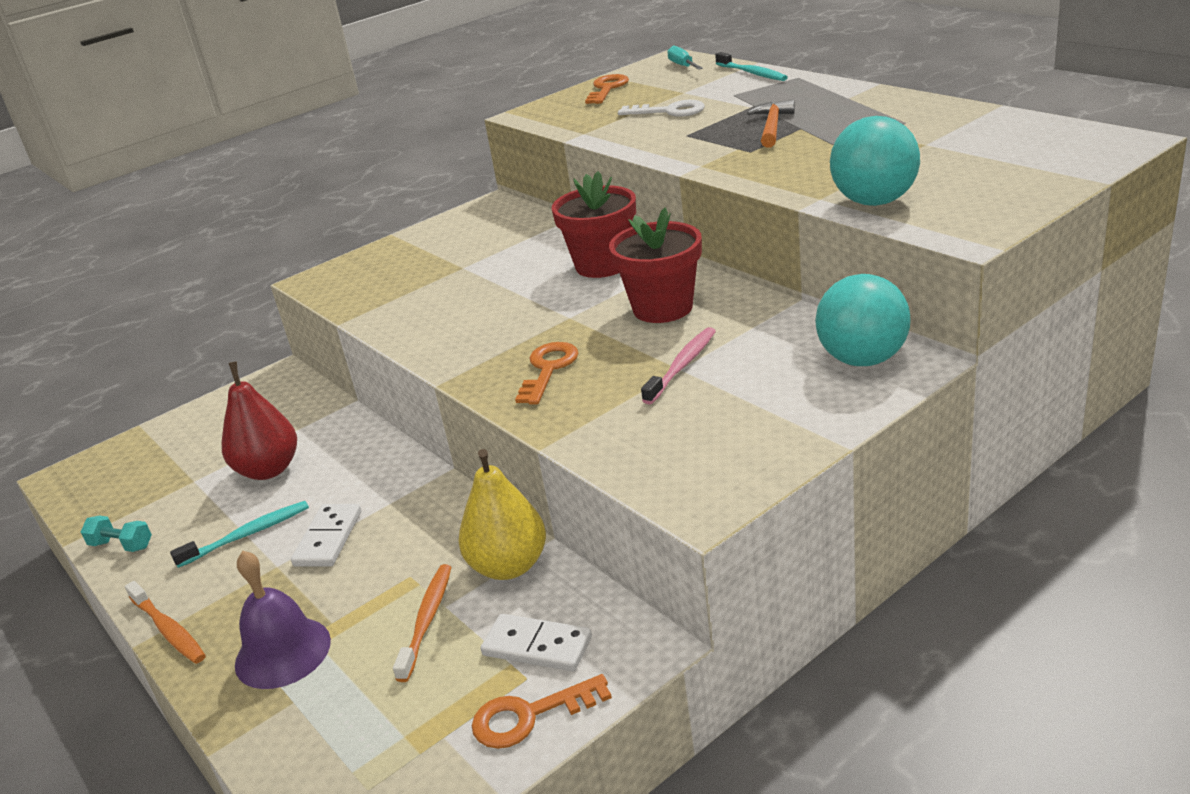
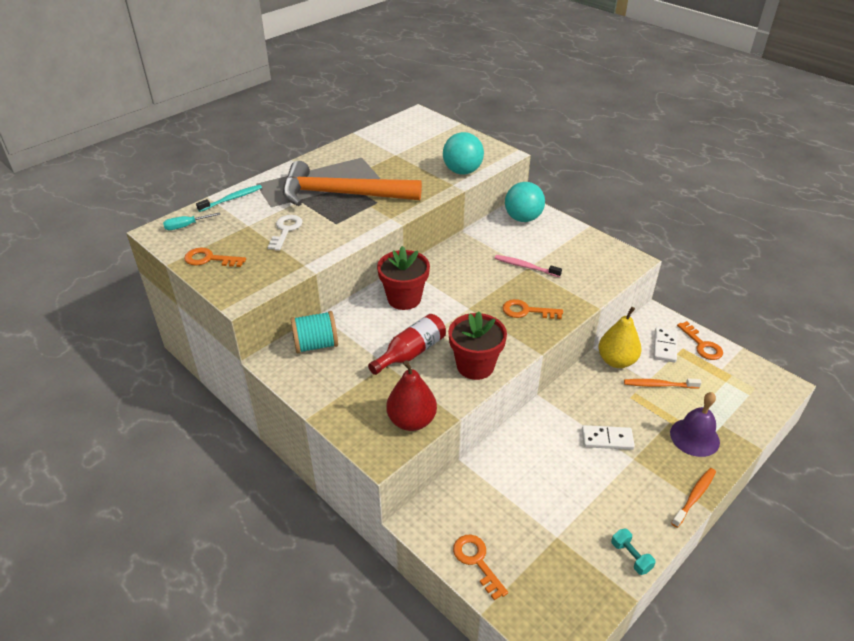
camera: 100 degrees left, 10 degrees up
turquoise dumbbell [81,516,152,552] -> turquoise dumbbell turned 45 degrees counterclockwise [611,529,656,575]
turquoise toothbrush [170,501,309,568] -> none
red pear [222,361,297,480] -> red pear moved to [386,360,437,431]
red flower pot [609,208,702,323] -> red flower pot moved to [448,311,507,380]
orange hammer [747,99,795,148] -> orange hammer [283,161,422,206], size x2.33
none -> turquoise spool [291,311,338,353]
none -> red bottle [368,314,446,375]
none -> orange key [453,535,508,601]

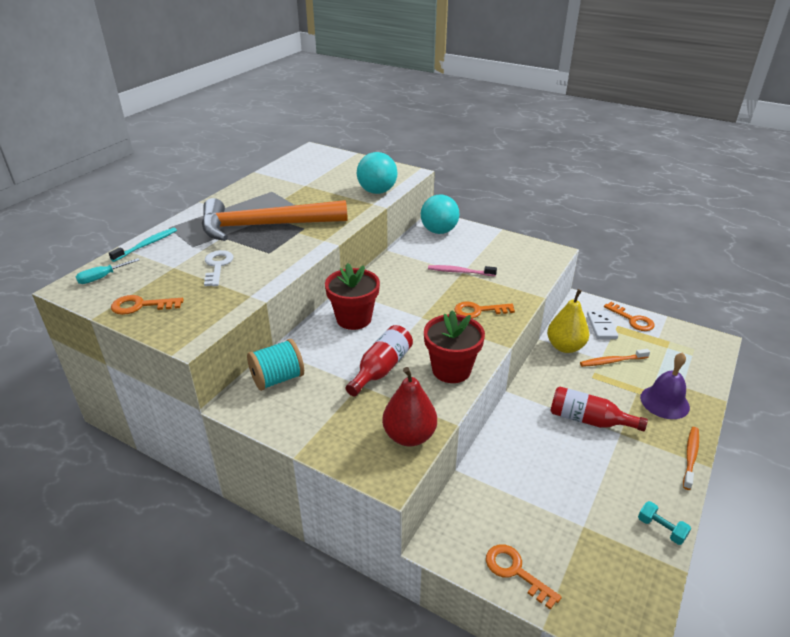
camera: 15 degrees left, 5 degrees down
white domino [582,425,635,450] -> red bottle [550,386,648,432]

